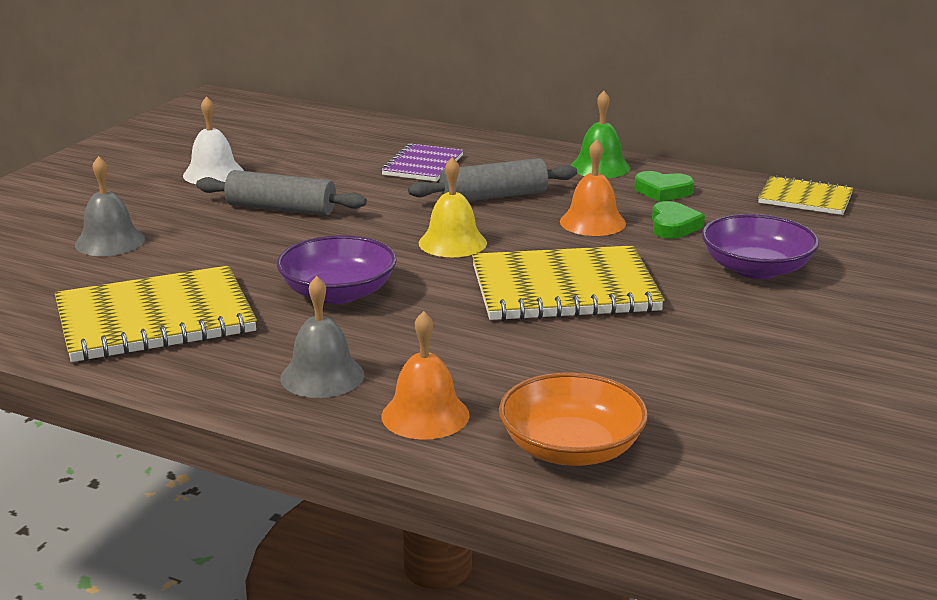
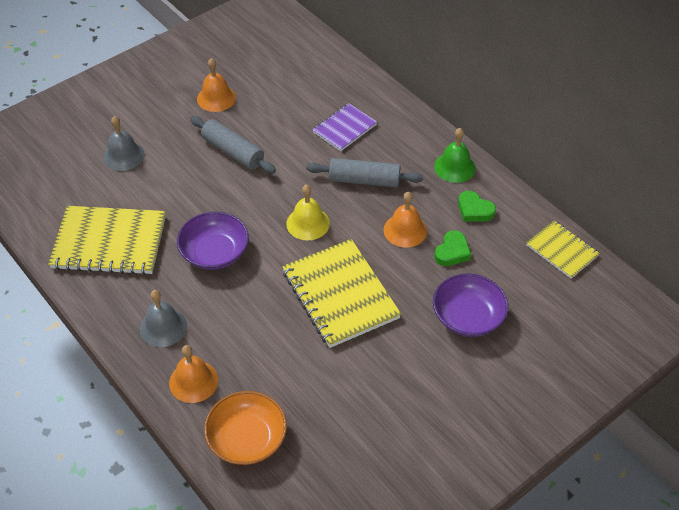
camera: 25 degrees right, 25 degrees up
white bell [183,96,244,184] -> orange bell [197,58,236,112]
yellow notebook [472,246,665,321] -> yellow notebook turned 45 degrees clockwise [282,239,401,348]

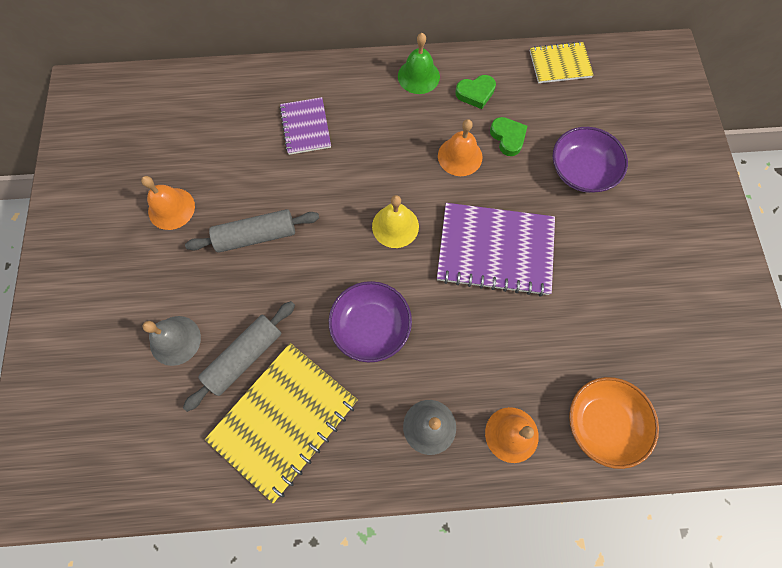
camera: 55 degrees left, 20 degrees up
yellow notebook [282,239,401,348] -> purple notebook [437,203,555,296]
grey rolling pin [306,158,424,187] -> grey rolling pin moved to [183,301,295,412]

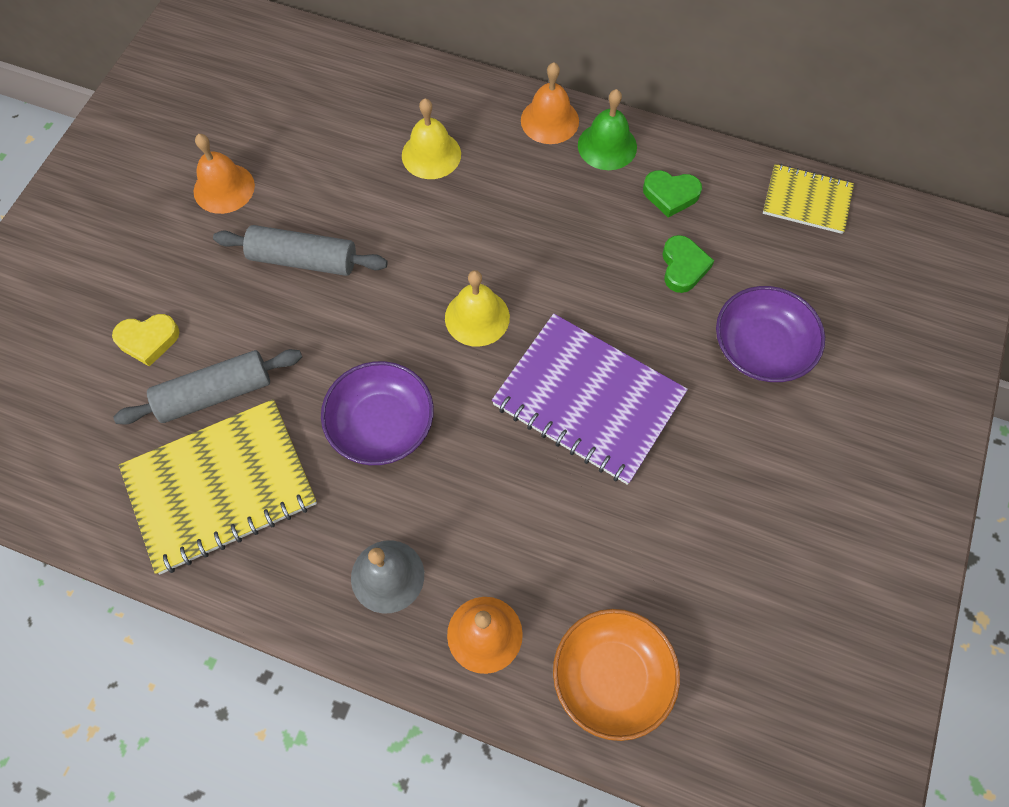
camera: 25 degrees right, 5 degrees down
grey bell [142,316,201,366] -> yellow heart [112,314,179,367]
purple notebook [279,97,331,155] -> yellow bell [402,99,461,179]
orange bell [438,119,482,176] -> orange bell moved to [521,62,579,144]

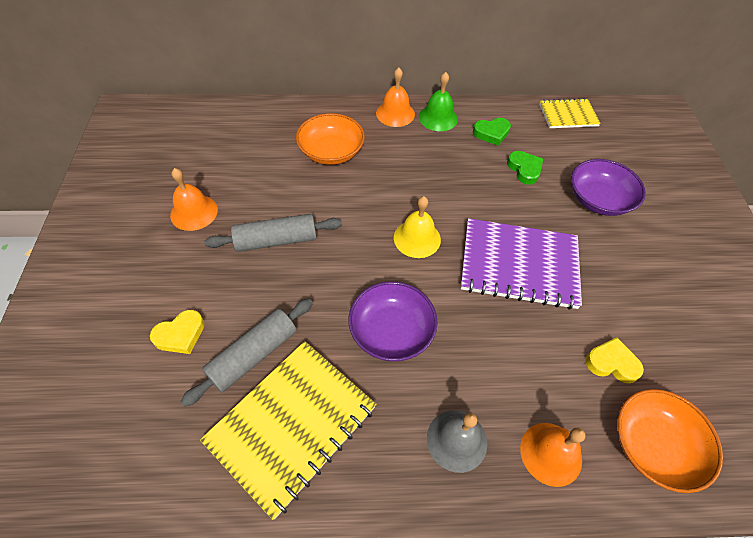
camera: 25 degrees left, 10 degrees down
yellow bell [402,99,461,179] -> orange bowl [296,113,365,165]
none -> yellow heart [586,337,644,383]

